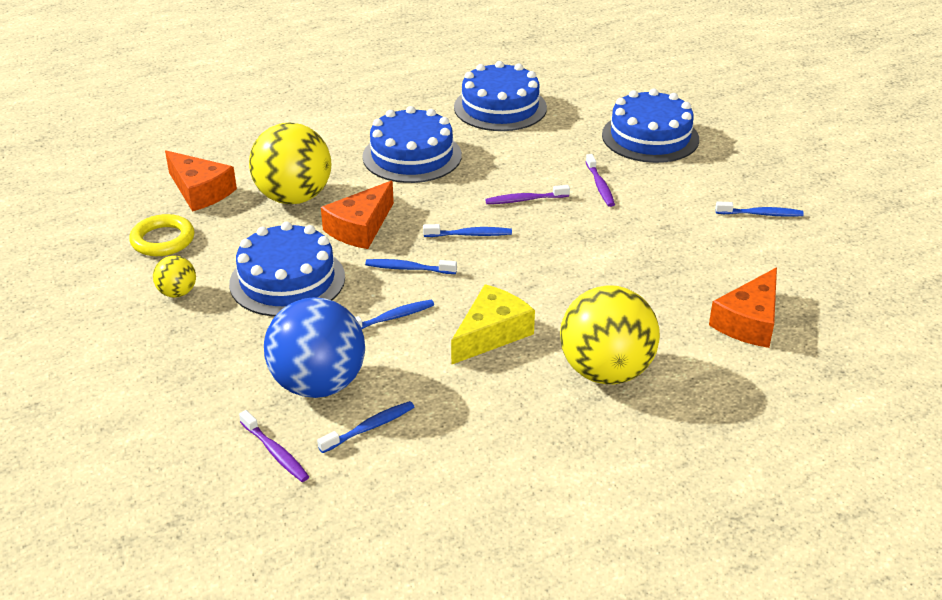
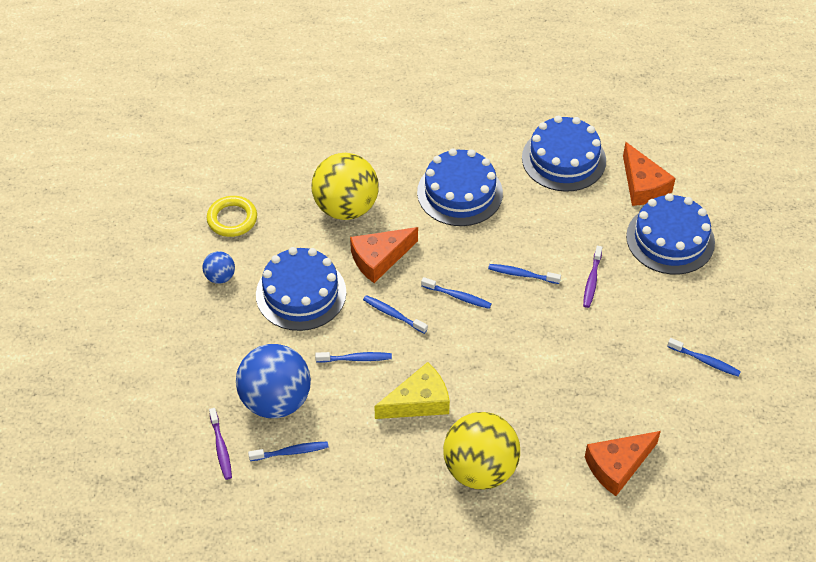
camera: 25 degrees right, 15 degrees up
yellow ball [153,256,196,298] -> blue ball [202,251,235,284]
orange cheese [165,150,237,212] -> orange cheese moved to [623,142,676,206]
purple toothbrush [485,185,570,204] -> blue toothbrush [488,264,561,284]

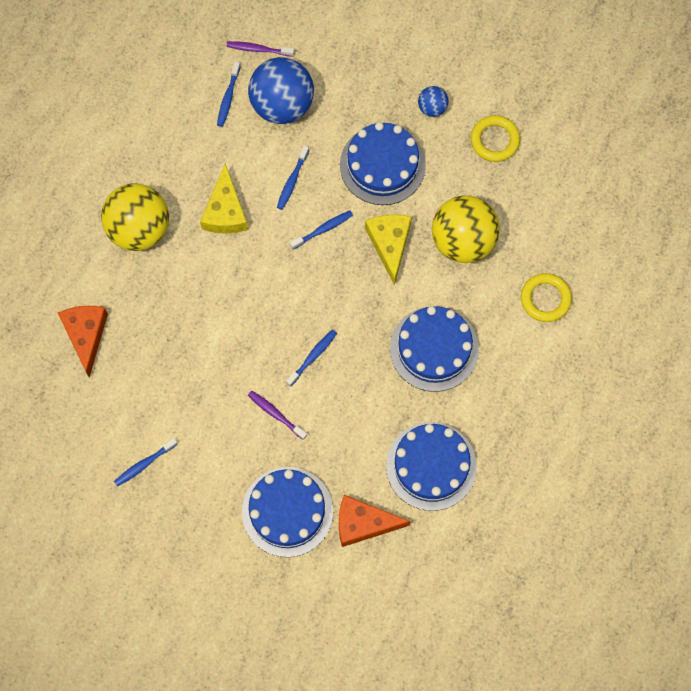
camera: 115 degrees right, 20 degrees up
orange cheese [350,227,418,283] -> yellow cheese [365,214,412,286]
blue toothbrush [421,277,491,309] -> none
none -> yellow ring [521,273,572,322]

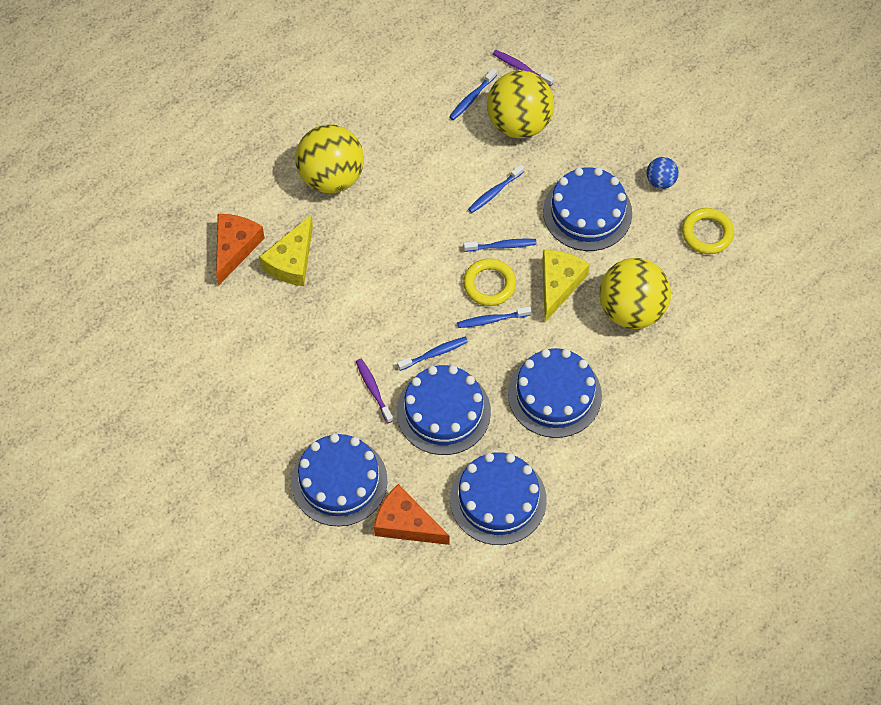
camera: 25 degrees right, 10 degrees down
blue toothbrush [114,438,178,487] -> blue toothbrush moved to [457,306,532,328]
yellow cheese [200,163,248,233] -> yellow cheese moved to [259,214,313,286]
blue ball [248,57,314,124] -> yellow ball [487,71,554,138]
yellow ring [521,273,572,322] -> yellow ring moved to [463,258,516,306]
none -> blue cake [397,365,491,455]

